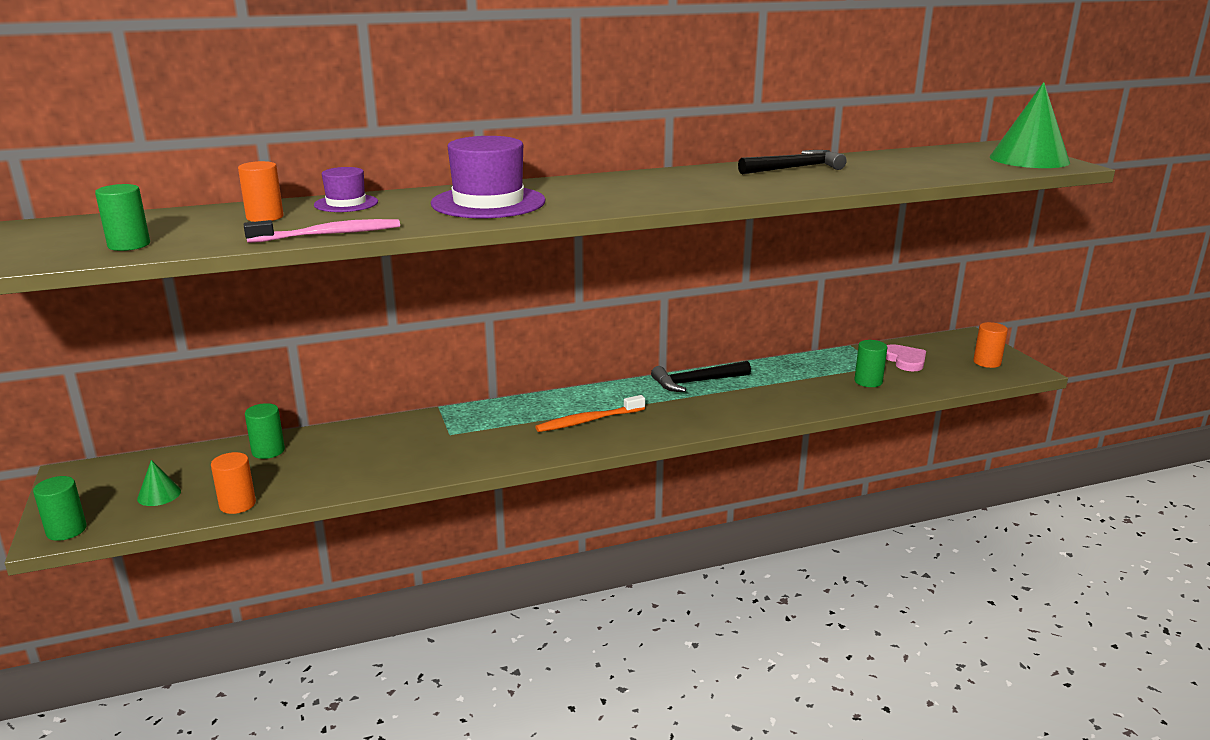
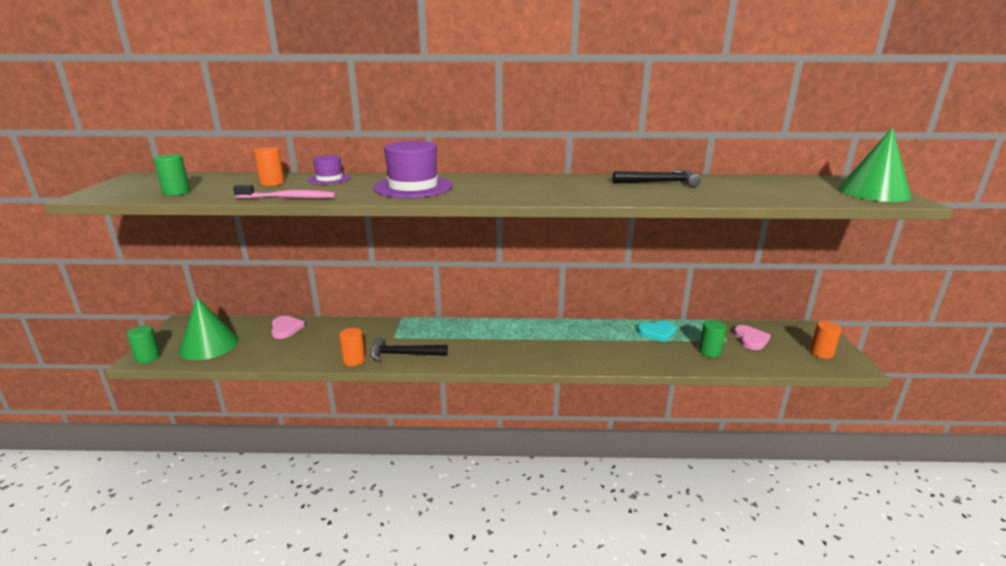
camera: 20 degrees right, 0 degrees up
green cone [137,460,181,506] -> green cone [179,297,239,360], size x2.20
orange cylinder [211,452,256,514] -> orange cylinder moved to [339,328,365,366]
green cylinder [245,403,285,459] -> pink heart [271,316,305,339]
orange toothbrush [535,395,645,432] -> none
black hammer [651,361,751,392] -> black hammer moved to [370,337,448,363]
none -> turquoise heart [637,321,676,342]

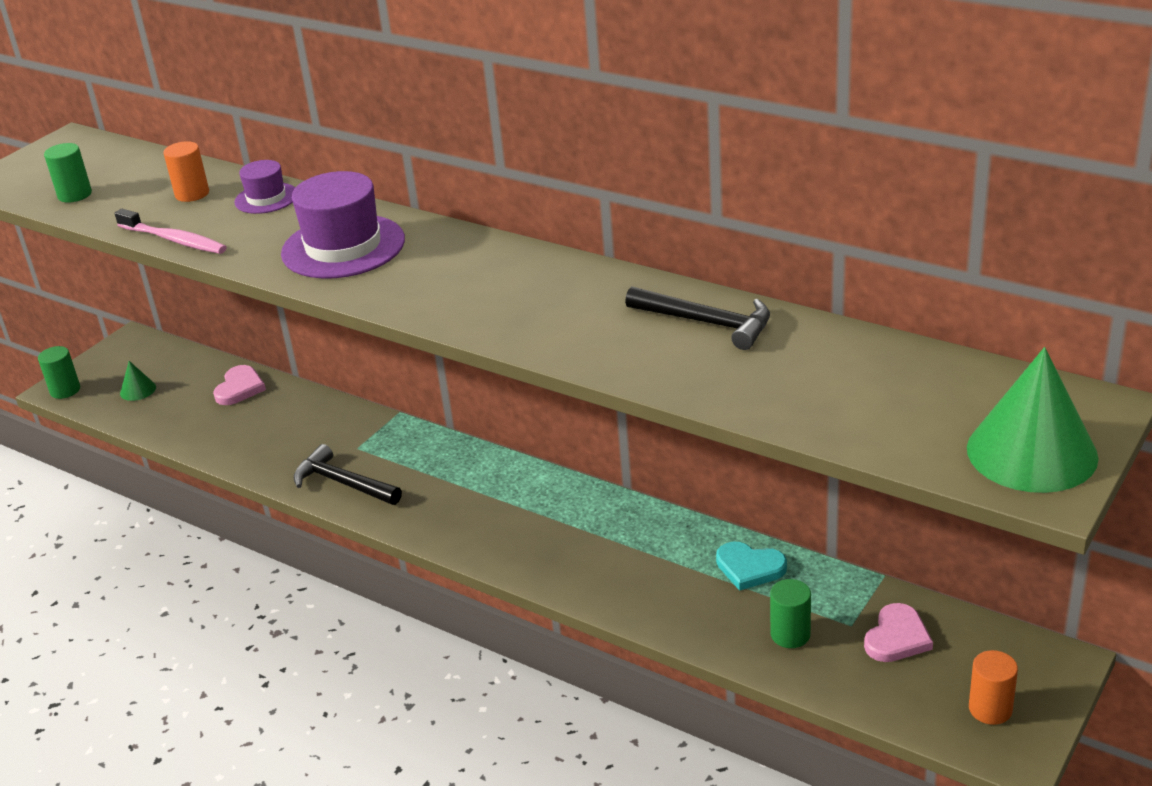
camera: 35 degrees right, 10 degrees up
green cone [179,297,239,360] -> green cone [120,361,156,401], size x0.46
orange cylinder [339,328,365,366] -> none

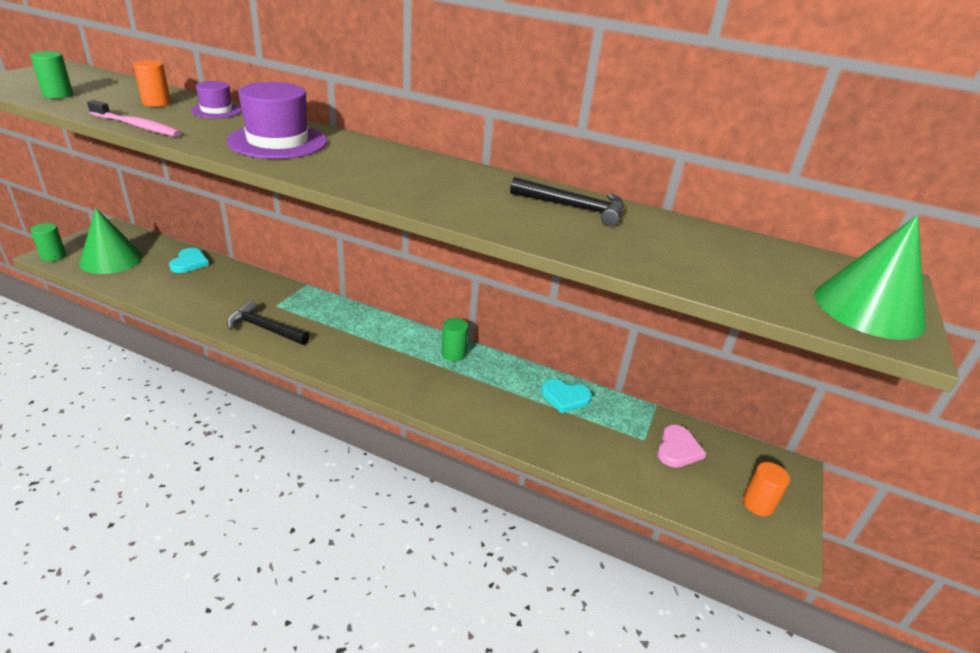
camera: 15 degrees left, 0 degrees up
green cone [120,361,156,401] -> green cone [79,208,143,274], size x2.20
pink heart [213,365,266,405] -> turquoise heart [169,248,209,273]
green cylinder [770,579,811,648] -> green cylinder moved to [442,318,468,361]

